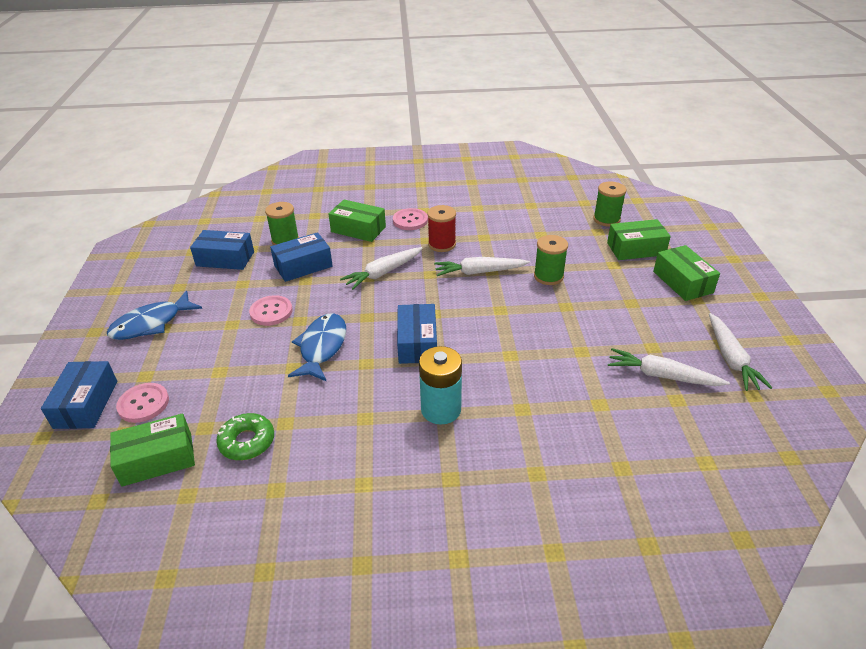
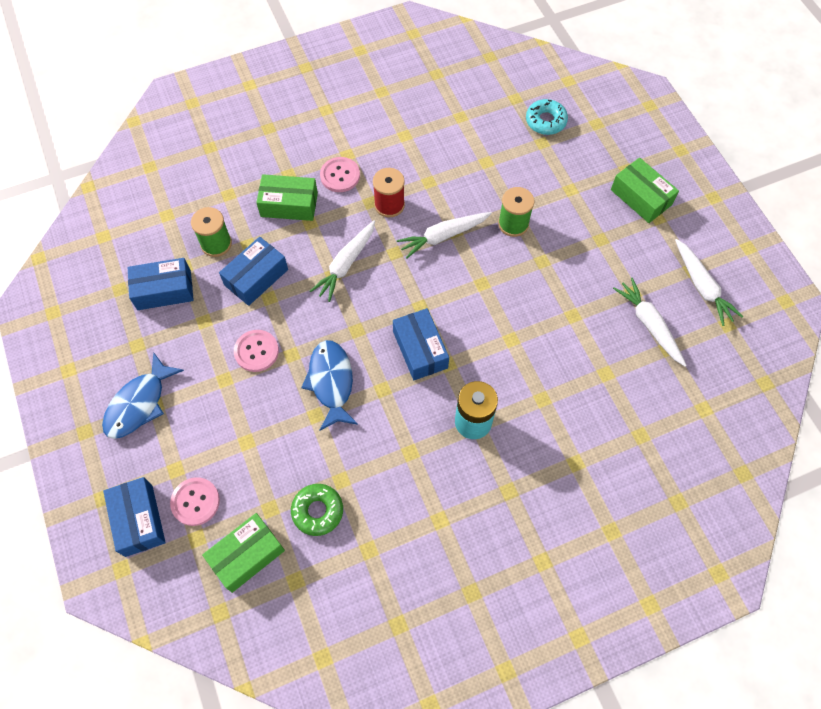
camera: 20 degrees left, 25 degrees up
green spool [593,181,626,227] -> turquoise donut [526,99,568,135]
green box [607,219,671,260] -> none
white carrot [608,348,730,386] -> white carrot turned 60 degrees clockwise [613,278,687,366]

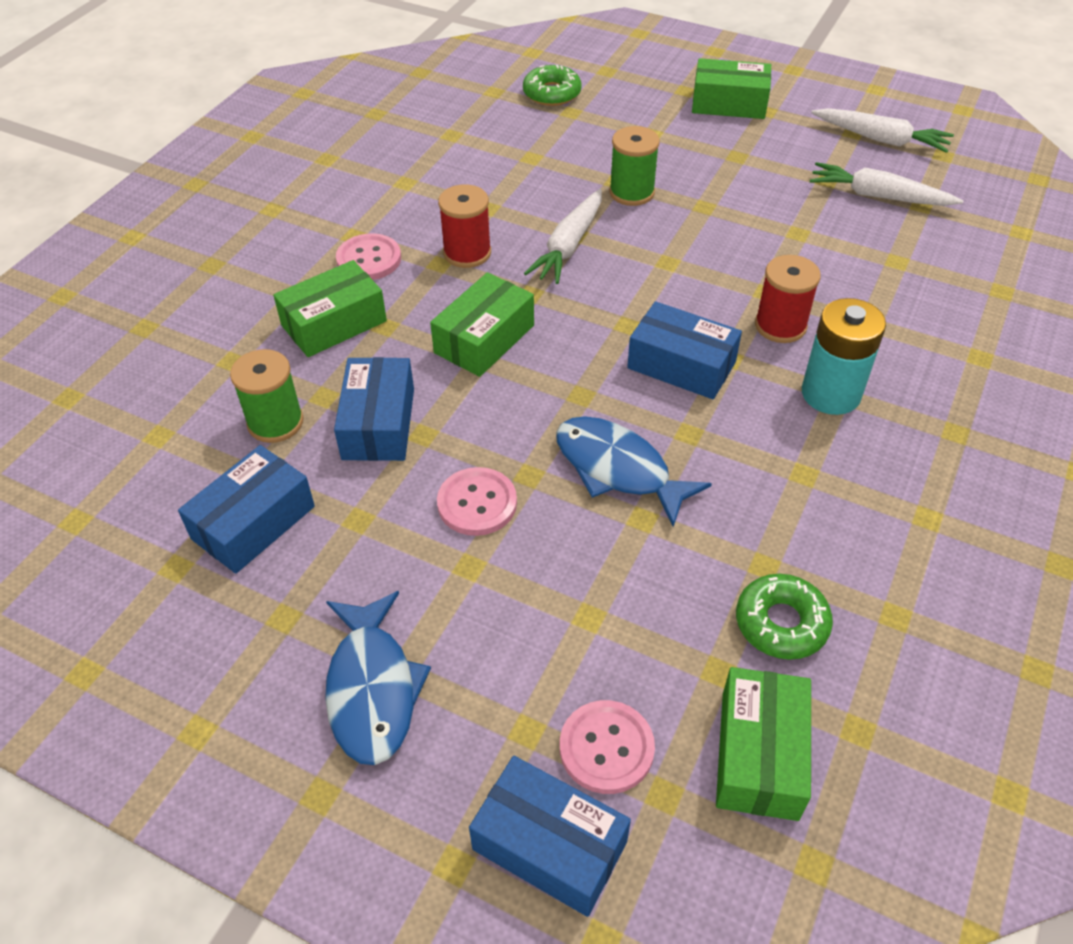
camera: 40 degrees left, 15 degrees down
white carrot [310,220,375,302] -> green box [430,272,534,377]
turquoise donut [526,99,568,135] -> green donut [523,65,582,106]
none -> red spool [755,255,821,343]

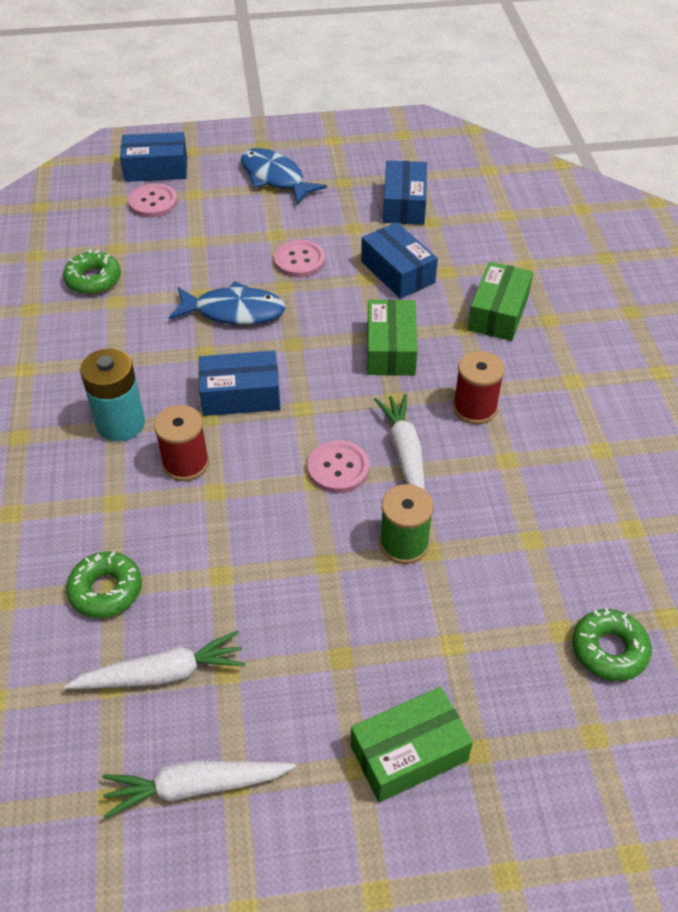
camera: 145 degrees right, 0 degrees up
green spool [230,349,303,443] -> none
pink button [336,233,401,280] -> pink button moved to [307,440,370,493]
green box [716,667,811,821] -> none
none -> green donut [66,551,142,618]

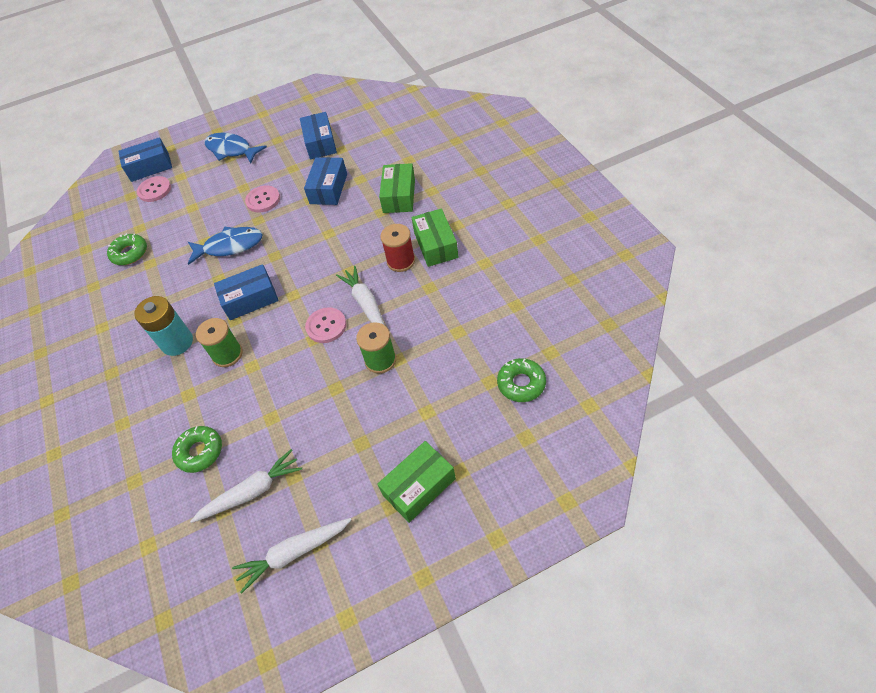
camera: 10 degrees left, 5 degrees up
red spool [154,405,209,481] -> green spool [196,318,243,367]
blue box [361,222,438,299] -> blue box turned 60 degrees clockwise [304,157,347,205]
green box [367,299,418,376] -> green box moved to [411,208,458,267]

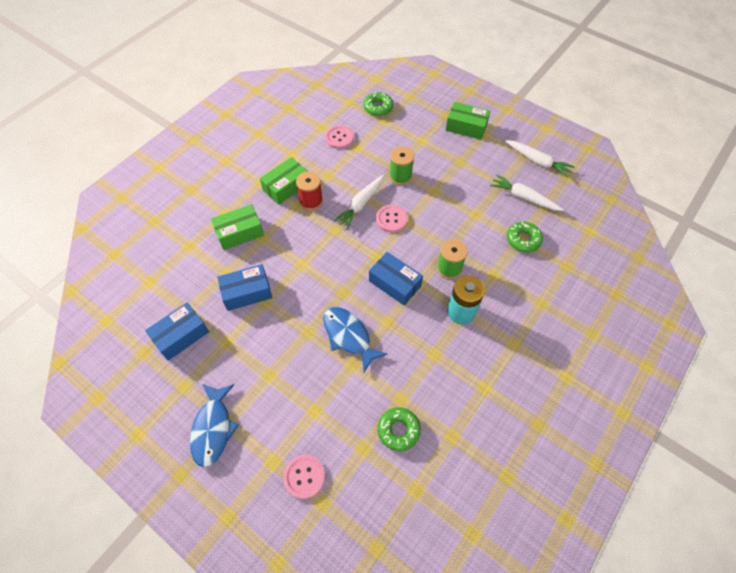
camera: 125 degrees left, 5 degrees up
blue box [118,137,172,182] -> none
pink button [245,185,280,213] -> pink button moved to [325,125,354,149]

